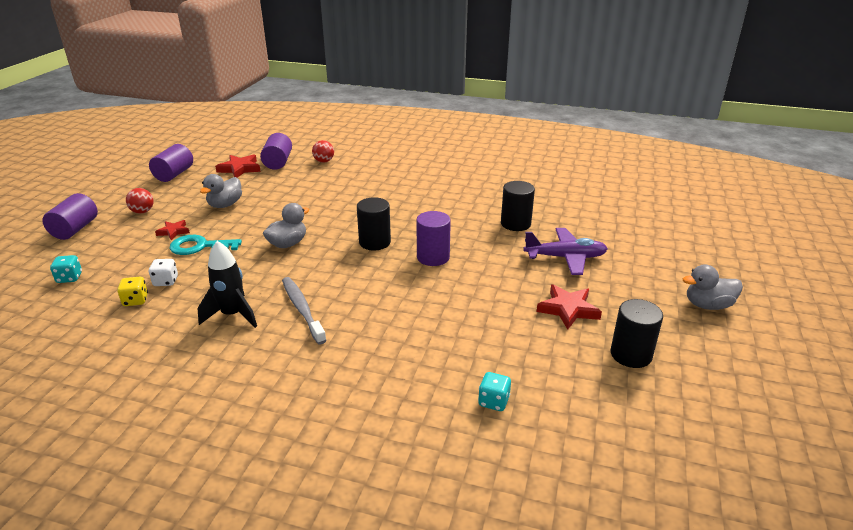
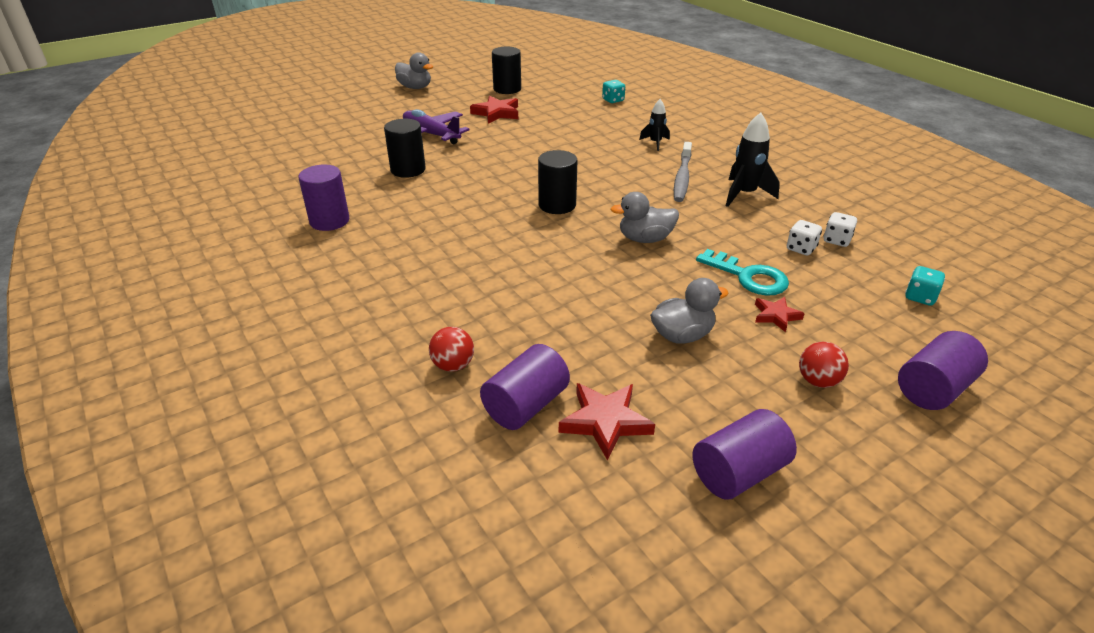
camera: 140 degrees left, 5 degrees up
yellow dice [117,276,148,306] -> white dice [823,212,857,247]
purple cylinder [416,211,451,266] -> purple cylinder moved to [298,165,349,231]
none -> black rocket [639,99,670,151]

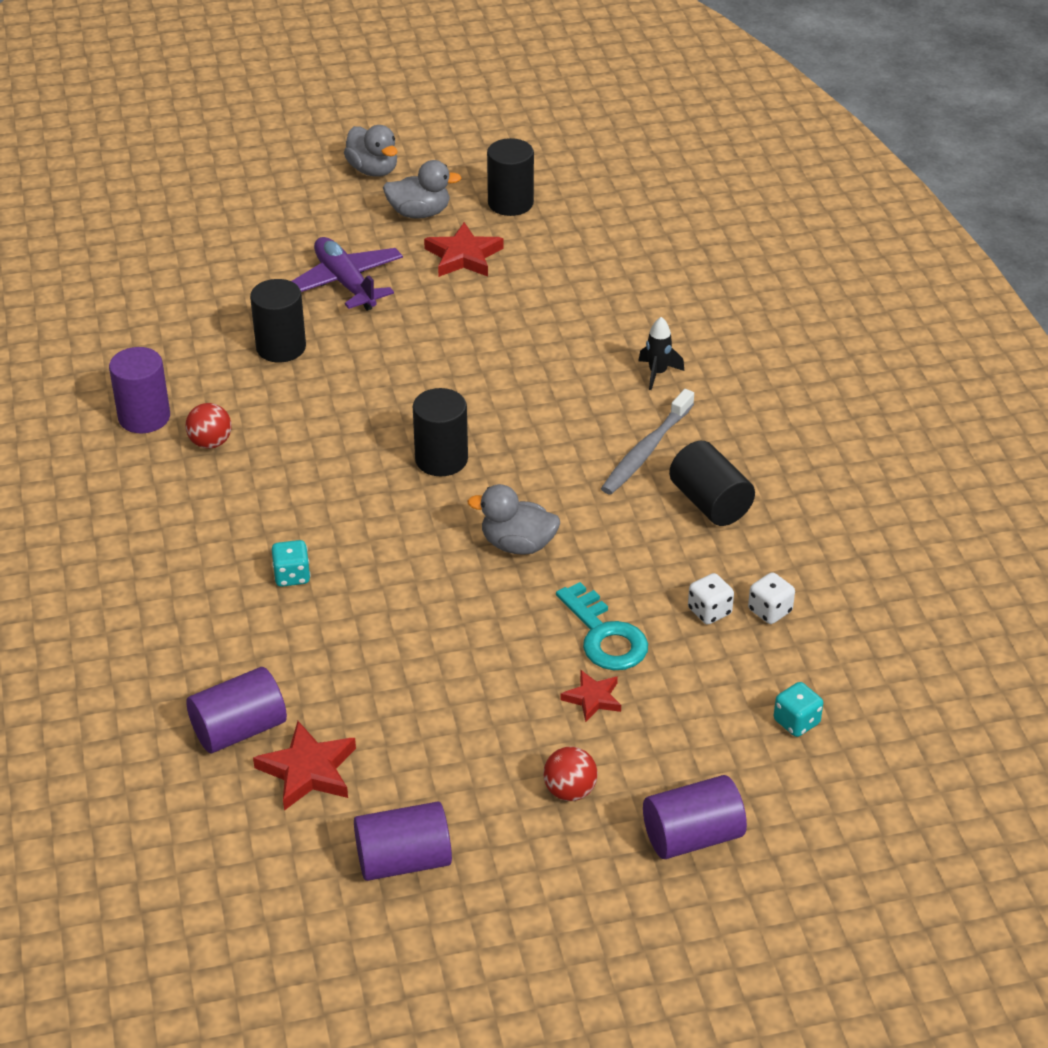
camera: 20 degrees right, 5 degrees up
red ball [429,327,474,372] -> red ball moved to [185,403,232,449]
turquoise dice [602,80,625,103] -> turquoise dice moved to [271,540,311,587]
grey duck [650,278,728,343] -> grey duck moved to [383,160,462,219]
black rocket [726,112,780,207] -> black cylinder [669,441,755,526]

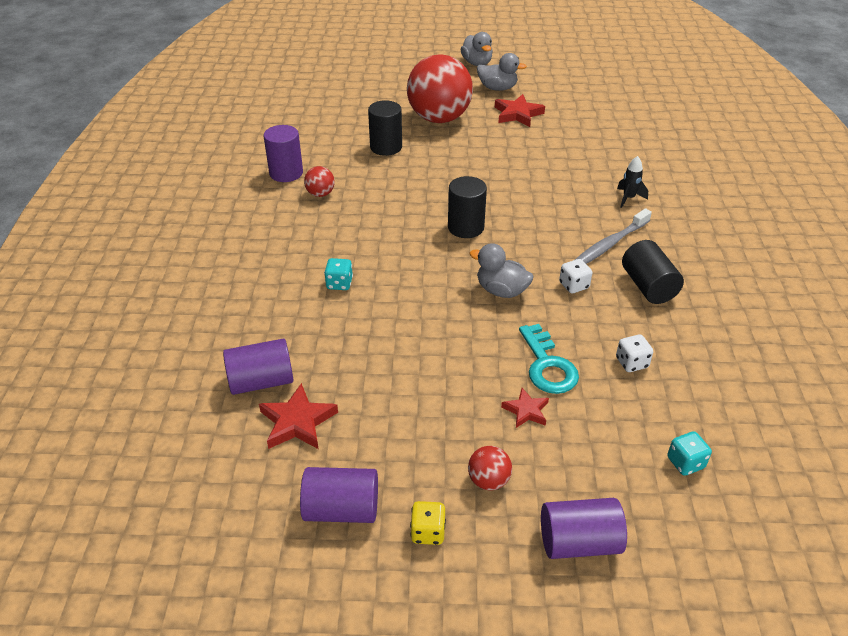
camera: 15 degrees right, 0 degrees up
purple plane [291,237,403,311] -> red ball [407,54,473,123]
black cylinder [487,138,534,216] -> none
white dice [748,572,795,624] -> white dice moved to [559,259,592,293]
none -> yellow dice [410,501,446,545]

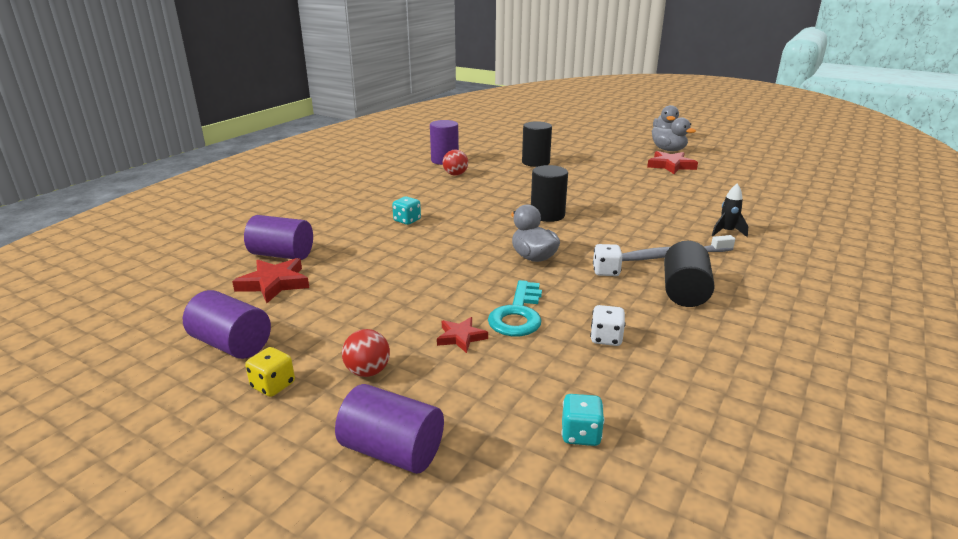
camera: 30 degrees right, 15 degrees down
red ball [407,54,473,123] -> none

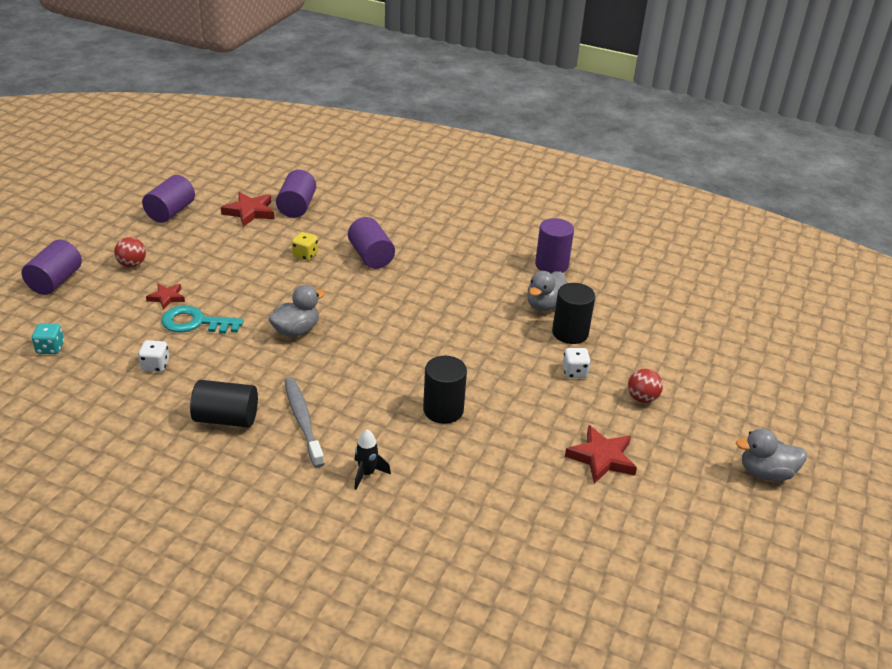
camera: 80 degrees right, 10 degrees up
yellow dice [245,347,295,397] -> yellow dice moved to [292,232,318,261]
turquoise dice [392,196,421,225] -> purple cylinder [348,217,395,269]
red ball [443,150,468,176] -> red ball moved to [628,369,663,403]
black cylinder [531,165,568,222] -> black cylinder moved to [423,356,467,424]
white dice [593,244,623,276] -> white dice moved to [563,348,591,378]
grey duck [652,117,696,151] -> grey duck moved to [527,271,567,311]

